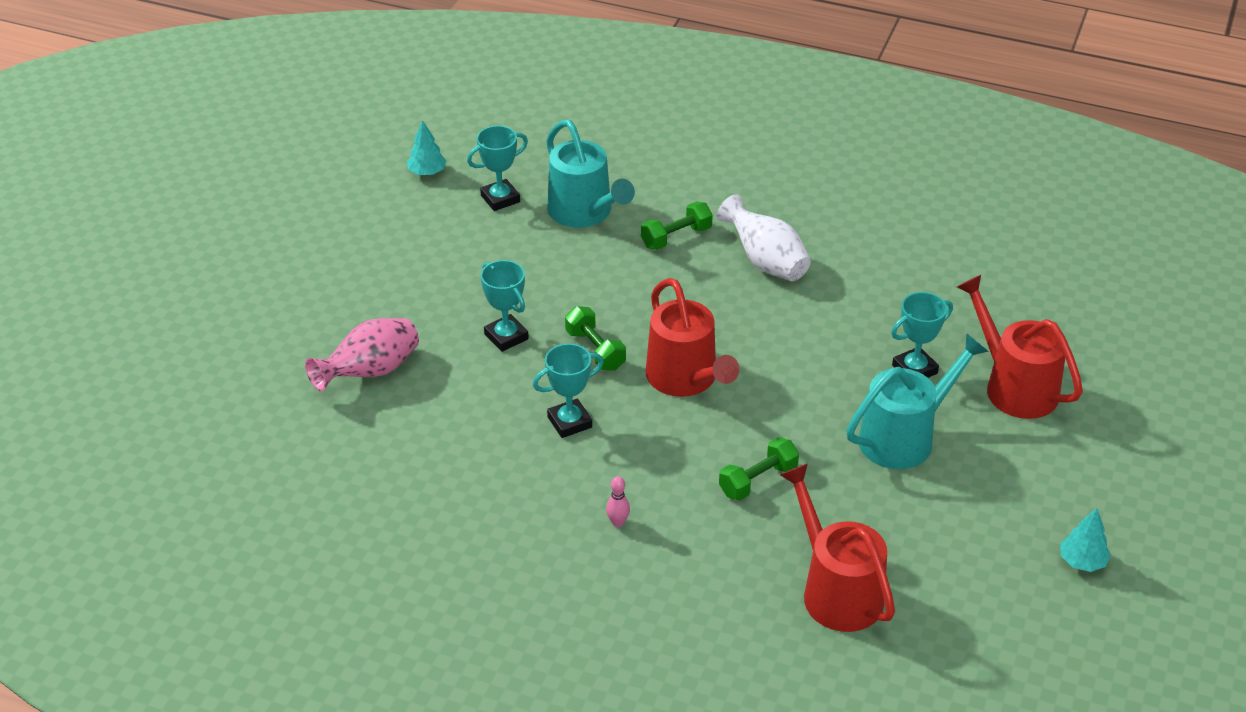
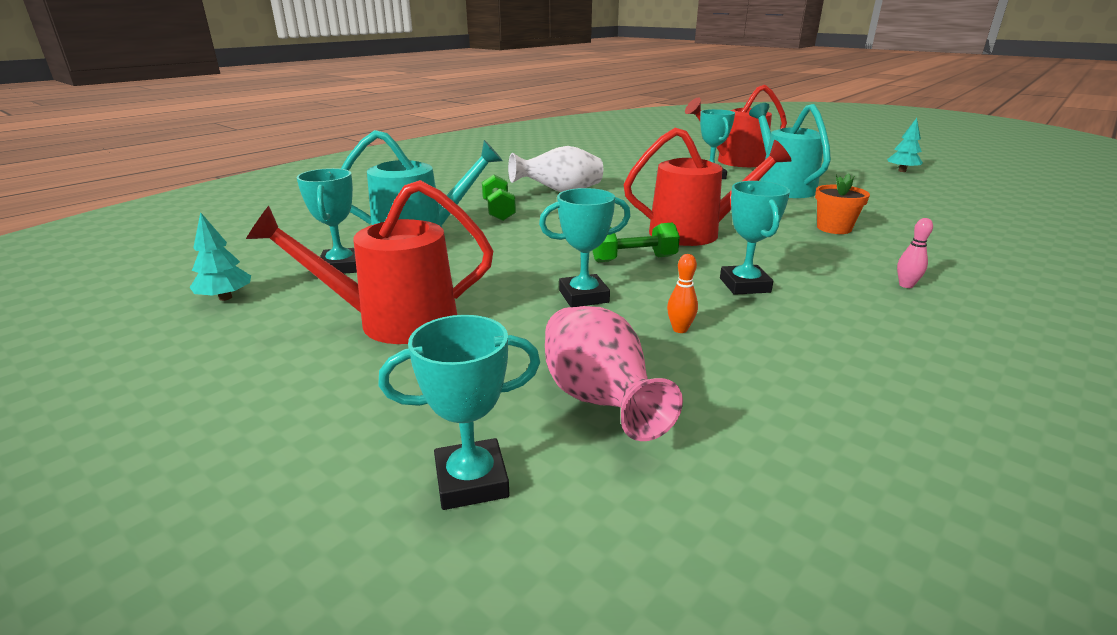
camera: 70 degrees left, 15 degrees down
green dumbbell [719,437,799,501] -> orange flower pot [815,174,870,234]
red watering can [780,463,895,632] -> red watering can moved to [246,180,493,344]
none -> turquoise trophy [378,315,540,510]
none -> orange bowling pin [667,254,698,333]

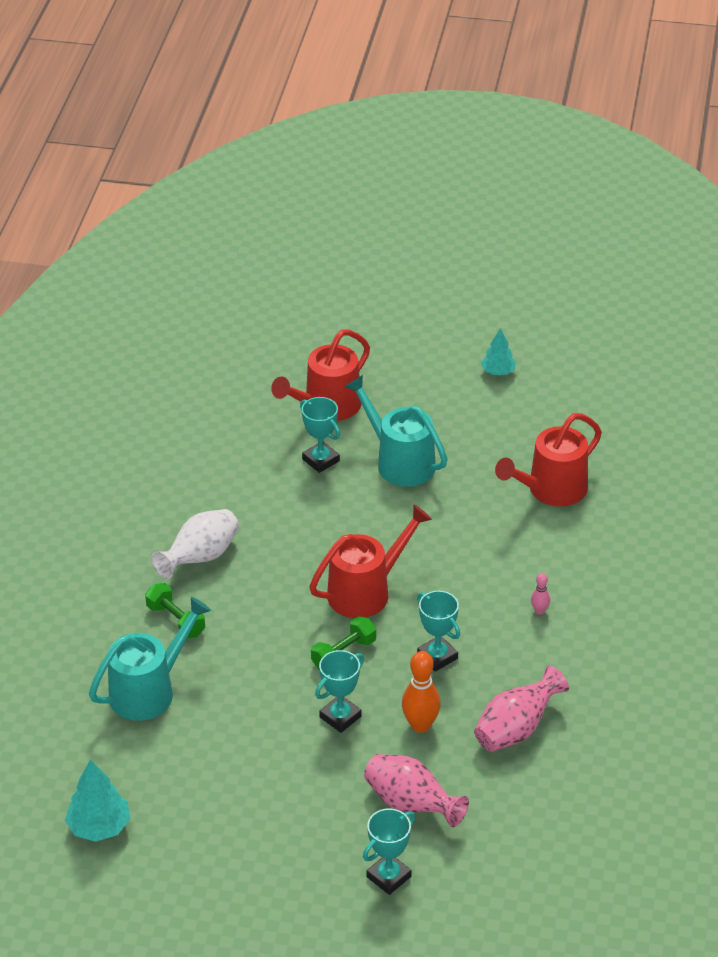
camera: 30 degrees left, 15 degrees up
turquoise tree [189,212,251,301] -> turquoise tree [65,759,130,842], size x1.51
red watering can [246,180,493,344] -> red watering can moved to [495,413,602,506]
turquoise trophy [297,168,357,274] -> none
orange bowling pin [667,254,698,333] -> orange bowling pin [402,651,441,733], size x1.92
orange flower pot [815,174,870,234] -> none
none -> pink vase [474,665,569,752]

